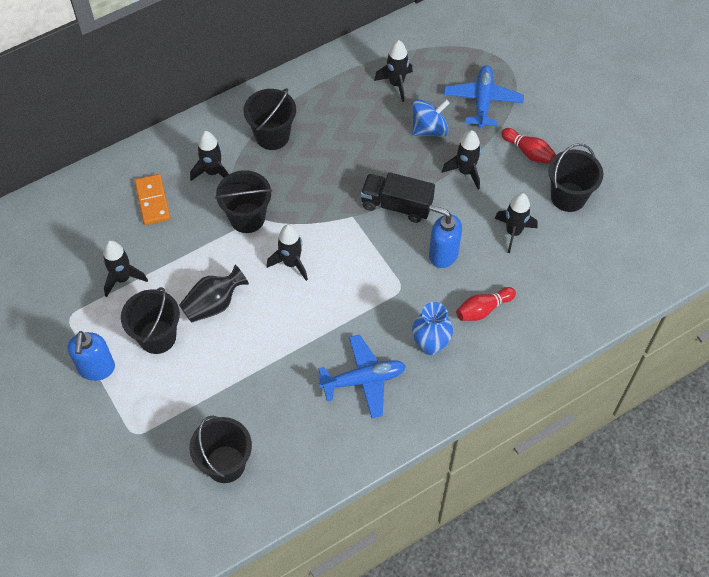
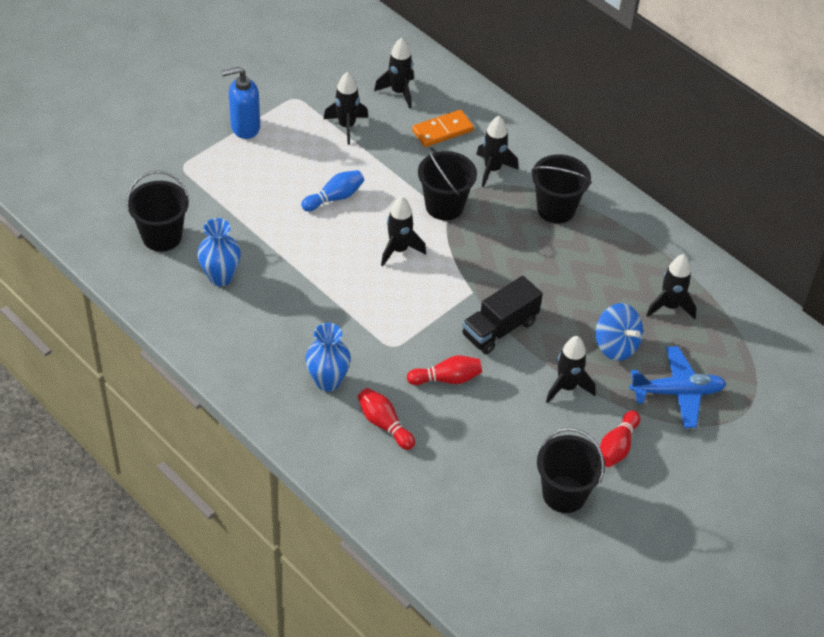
camera: 75 degrees right, 10 degrees down
black bucket [121,287,180,354] -> none
black vase [179,265,249,323] -> blue bowling pin [301,170,364,211]
blue plane [318,335,406,419] -> none
black truck [360,172,435,223] -> black truck turned 135 degrees counterclockwise [462,276,543,355]
blue soap dispenser [429,205,462,268] -> red bowling pin [407,356,482,385]
black rocket [495,193,538,253] -> black rocket moved to [374,38,414,109]
none -> blue vase [197,218,241,286]

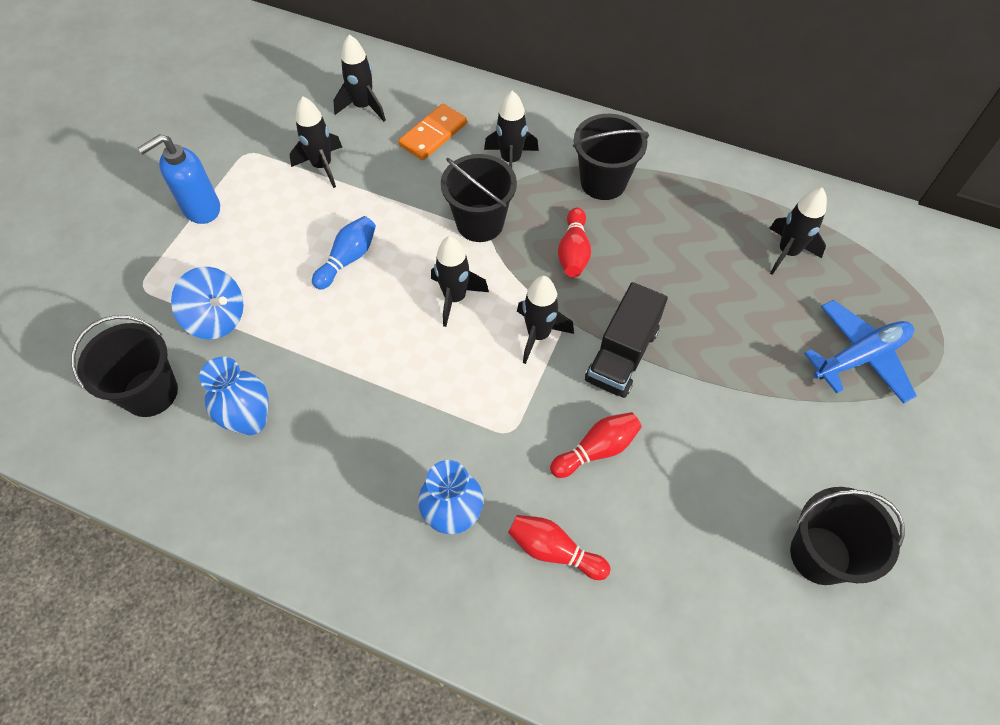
camera: 20 degrees left, 10 degrees up
black rocket [546,336,596,403] -> black rocket moved to [517,276,574,364]
blue spinning top [596,303,643,361] -> blue spinning top moved to [171,267,244,339]
red bowling pin [600,410,640,467] -> red bowling pin moved to [558,208,591,277]

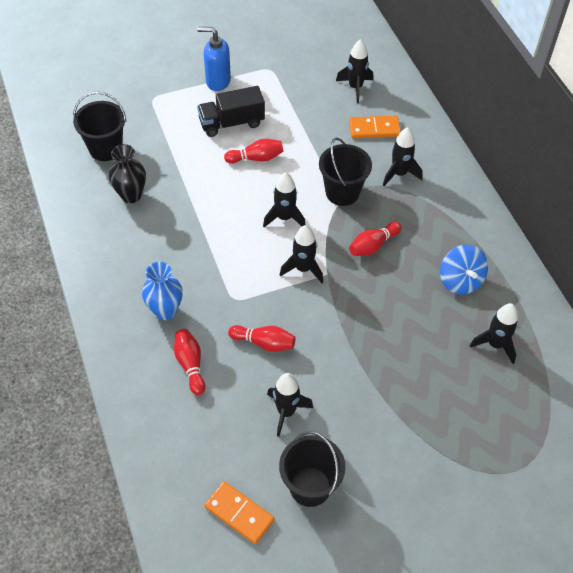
camera: 45 degrees right, 5 degrees down
blue spinning top [171,267,244,339] -> blue spinning top moved to [440,245,488,295]
blue vase [199,357,269,436] -> black vase [109,144,146,203]
black rocket [290,97,342,188] -> black rocket moved to [267,373,313,437]
blue bowling pin [312,216,376,290] -> red bowling pin [224,139,284,164]
black bucket [573,114,649,200] -> none
black truck [585,282,668,398] -> black truck moved to [197,86,265,137]
blue plane [804,300,917,404] -> none
none -> orange domino [204,481,275,544]

